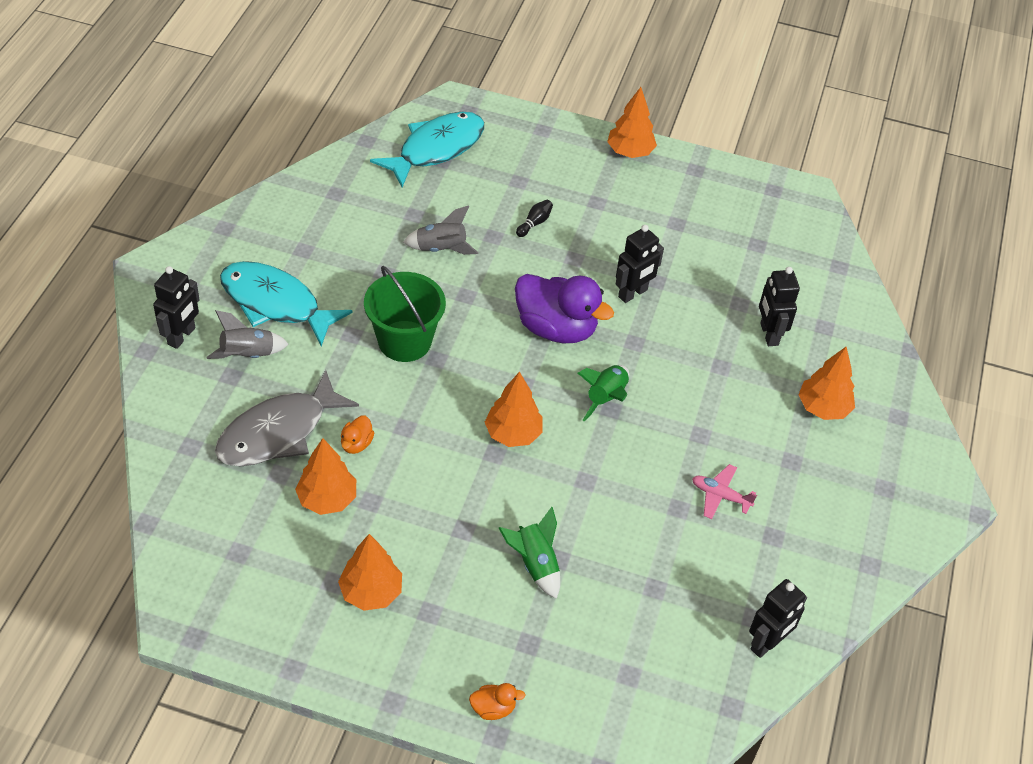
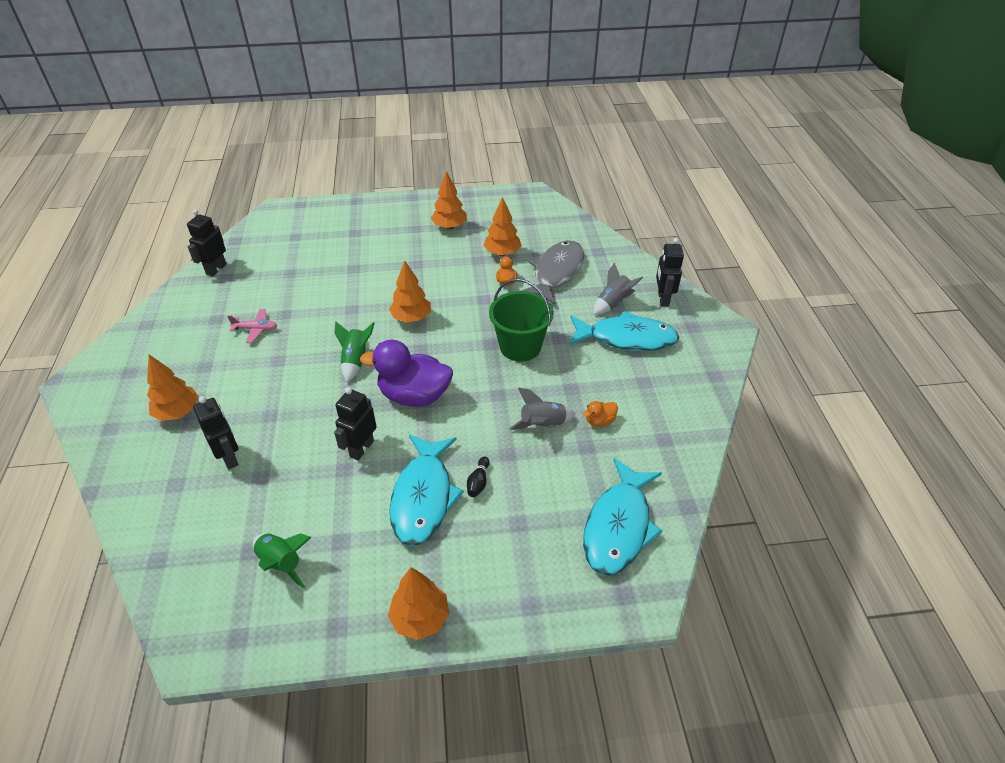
camera: 160 degrees right, 5 degrees down
orange duck [469,683,525,720] -> orange duck moved to [583,401,618,427]
green rocket [499,507,560,599] -> green rocket moved to [253,533,312,588]
none -> turquoise fish [390,435,464,546]

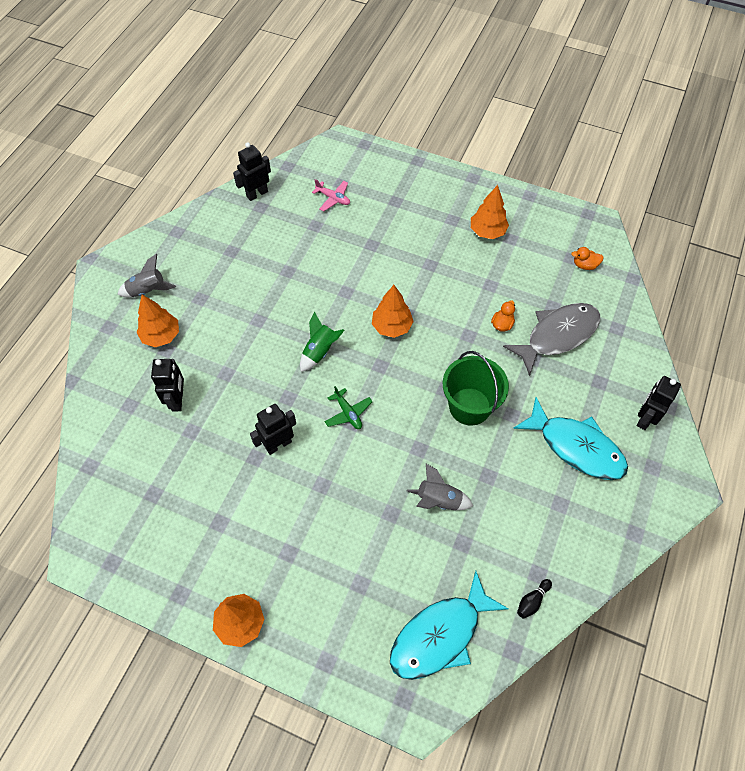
camera: 30 degrees right, 15 degrees up
pink plane [227,309,277,343] -> pink plane moved to [312,179,350,211]
green rocket [253,533,312,588] -> none
purple duck [360,340,453,407] -> green plane [325,386,373,429]
turquoise fish [390,435,464,546] -> none
black bowling pin [467,457,489,497] -> black bowling pin moved to [517,579,552,619]
orange tree [483,197,521,256] -> none
orange duck [583,401,618,427] -> orange duck moved to [571,247,604,270]
grey rocket [593,262,643,315] -> grey rocket moved to [117,254,176,297]

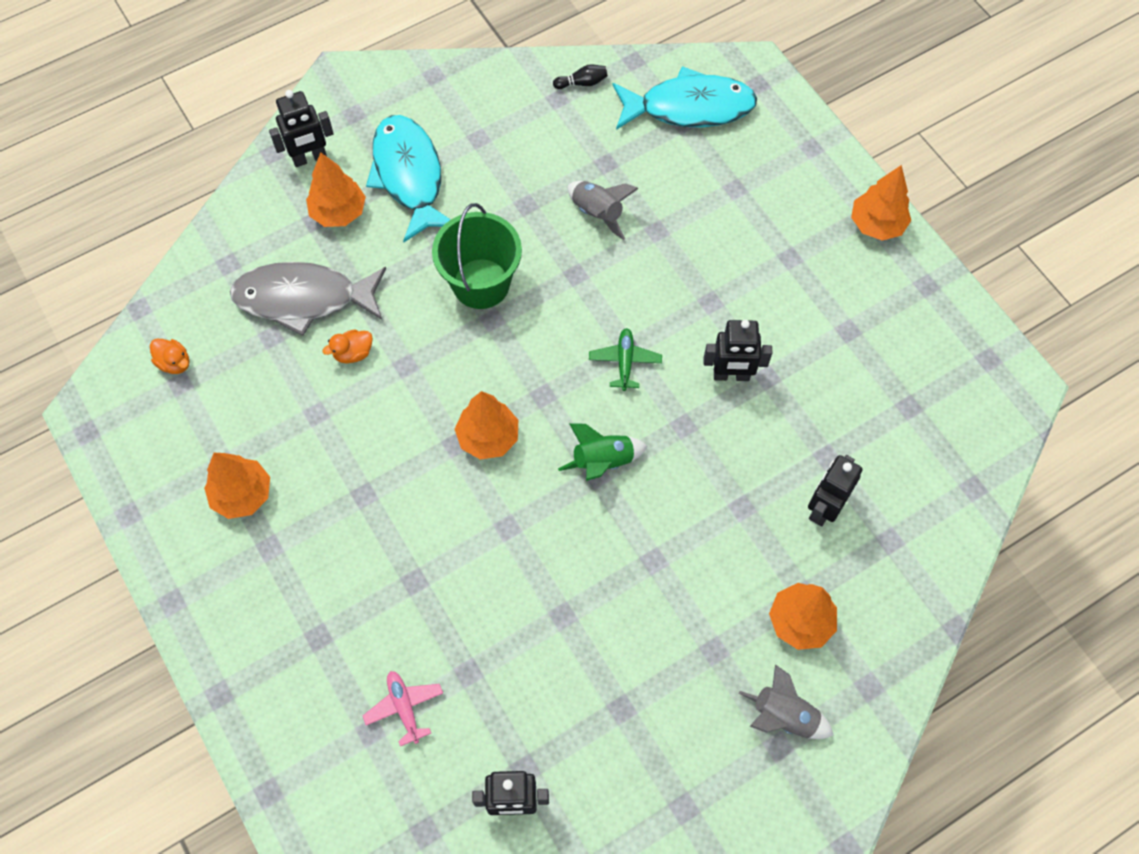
camera: 145 degrees left, 5 degrees up
none -> orange tree [306,152,366,227]

